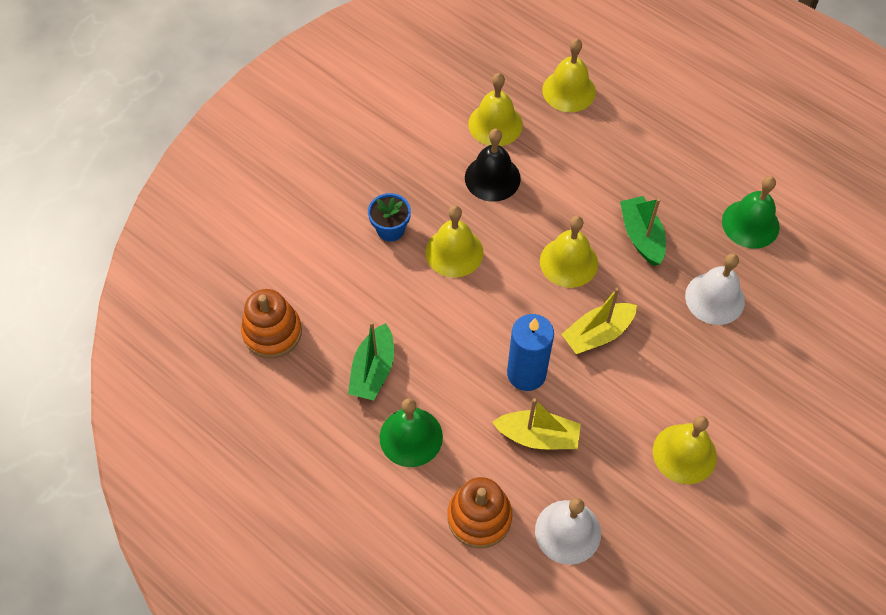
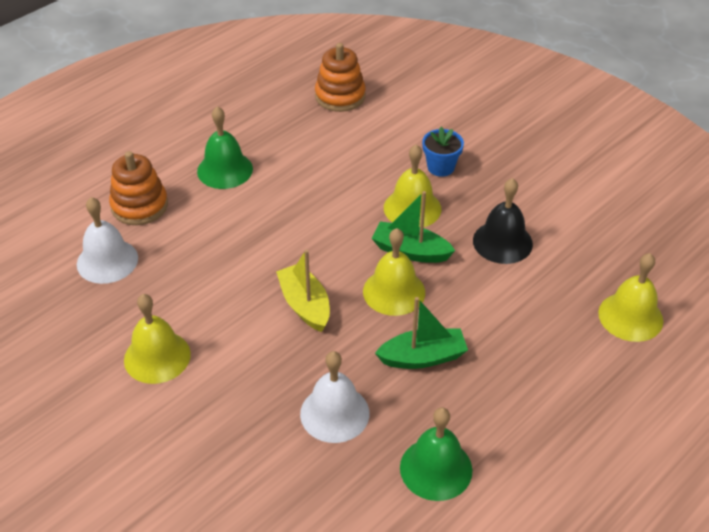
camera: 95 degrees right, 15 degrees down
green boat [348,321,394,401] -> green boat moved to [371,191,455,263]
yellow bell [468,73,523,146] -> none
yellow boat [492,398,581,449] -> none
blue candle [507,314,554,391] -> none

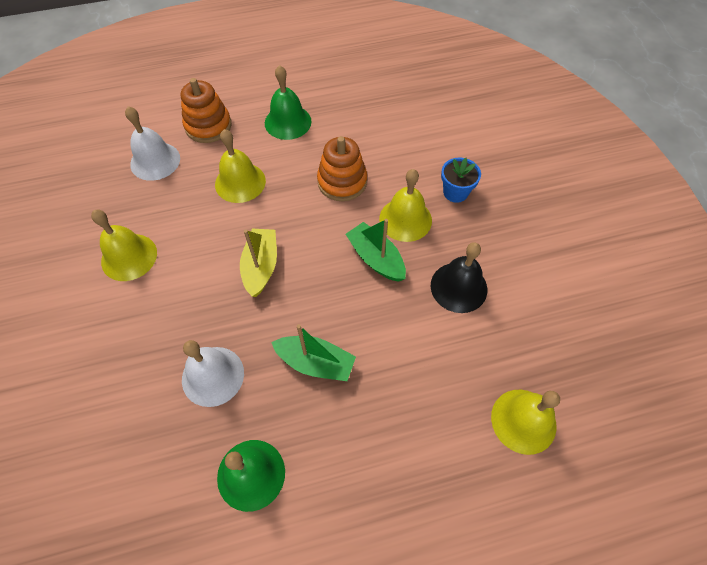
camera: 30 degrees right, 15 degrees up
orange stacking toy [315,43,366,112] -> orange stacking toy moved to [317,136,367,201]
yellow bell [363,228,425,316] -> yellow bell moved to [215,129,266,203]

